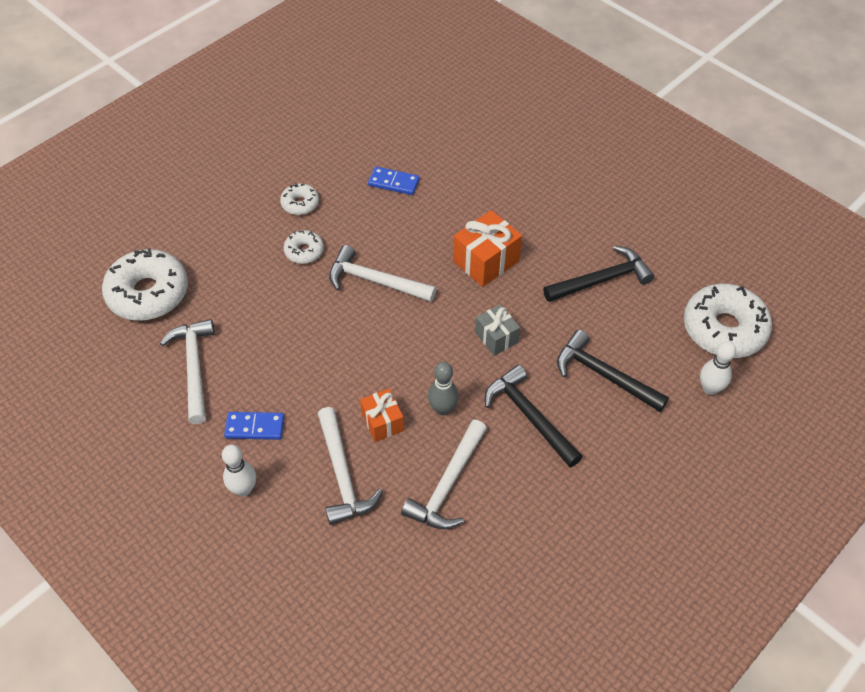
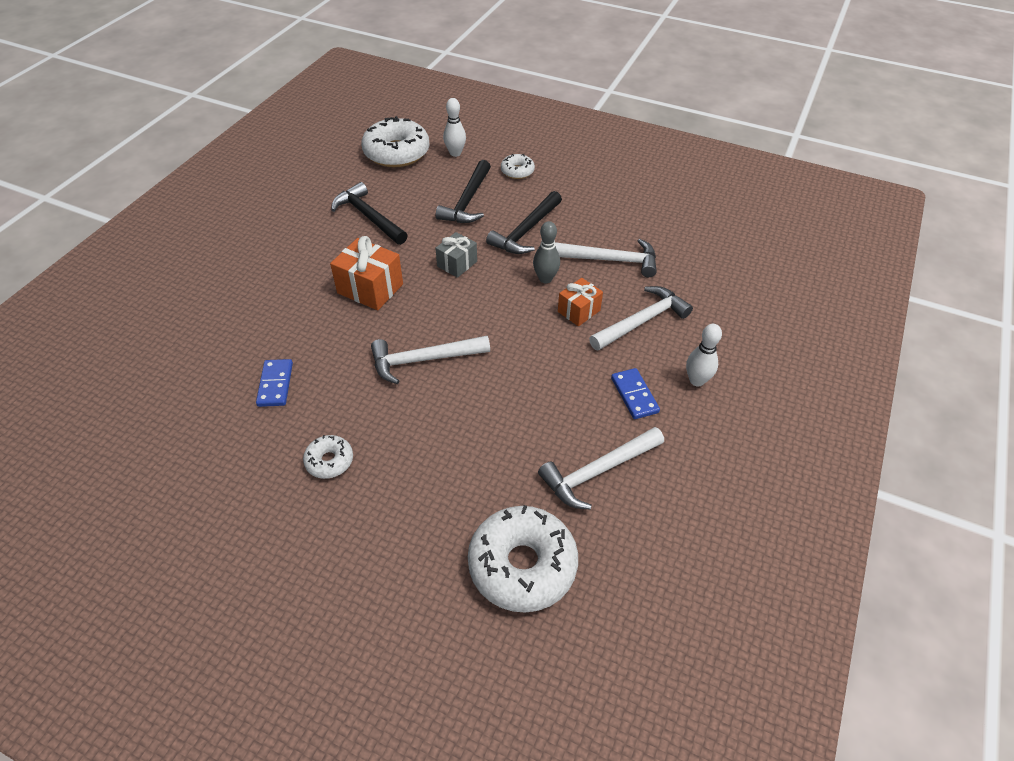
camera: 110 degrees left, 5 degrees down
white donut [284,230,324,264] -> white donut moved to [501,154,535,179]
white hammer [329,245,436,302] -> white hammer turned 75 degrees clockwise [371,336,490,384]

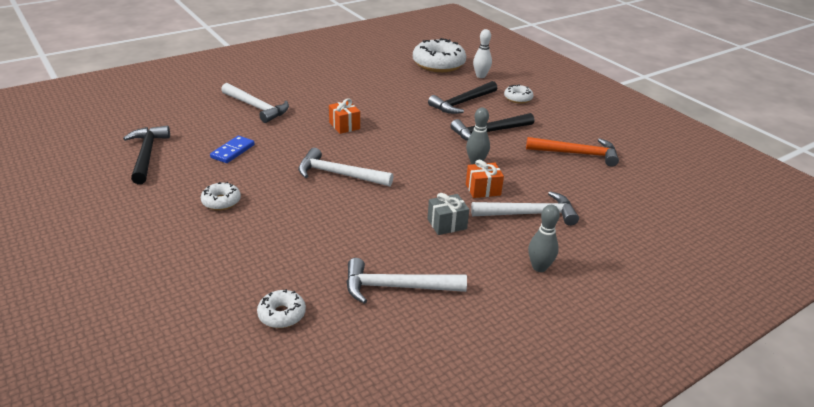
camera: 30 degrees right, 15 degrees down
orange gift [330,236,403,310] -> orange gift [329,98,360,134], size x0.64
black hammer [331,182,408,245] -> black hammer moved to [123,125,170,184]
grey gift [436,232,477,278] -> grey gift moved to [427,193,469,235]
white donut [468,505,578,613] -> white donut [257,289,306,328], size x0.50
white hammer [555,239,657,277] -> white hammer moved to [221,83,289,123]
blue domino [611,368,660,419] -> none
white bowling pin [686,324,722,387] -> grey bowling pin [528,205,560,272]
none -> orange hammer [526,137,619,167]

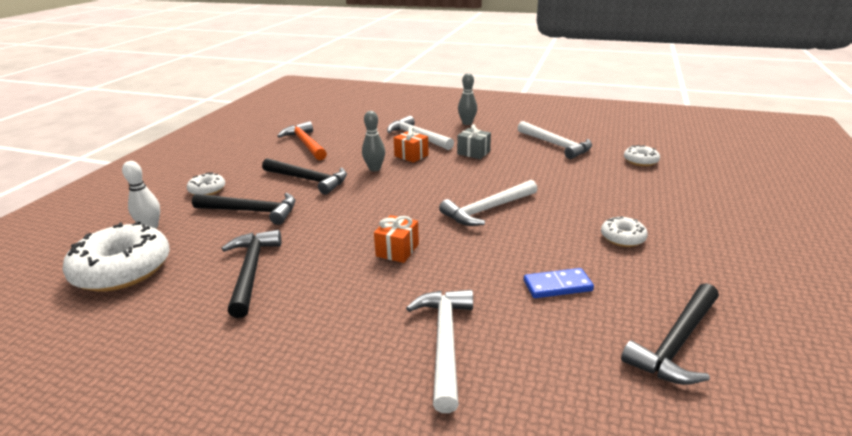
camera: 125 degrees left, 5 degrees down
white hammer [298,148,393,186] -> white hammer turned 75 degrees clockwise [439,180,537,226]
none -> black hammer [222,230,281,318]

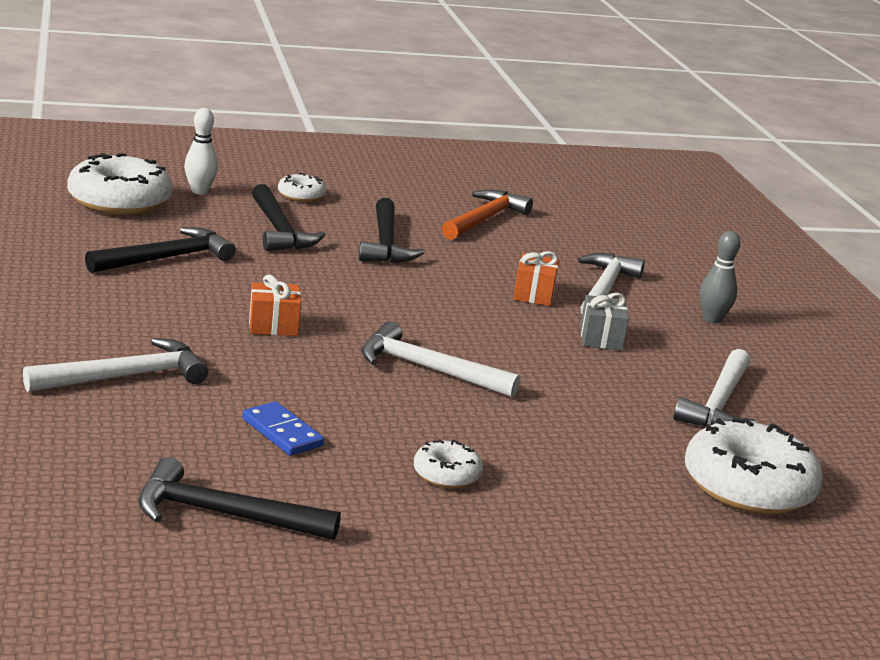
camera: 55 degrees right, 5 degrees down
grey bowling pin [362,111,385,171] -> none
white donut [624,145,660,166] -> white donut [685,418,823,515], size x2.02

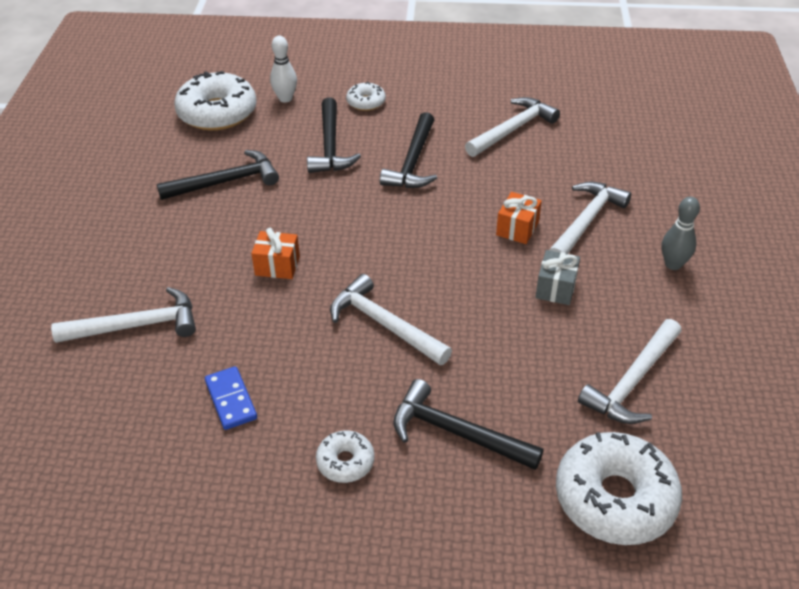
camera: 20 degrees right, 20 degrees up
black hammer [138,457,341,540] -> black hammer moved to [393,379,544,470]
orange hammer [442,190,533,240] -> white hammer [465,97,560,157]

